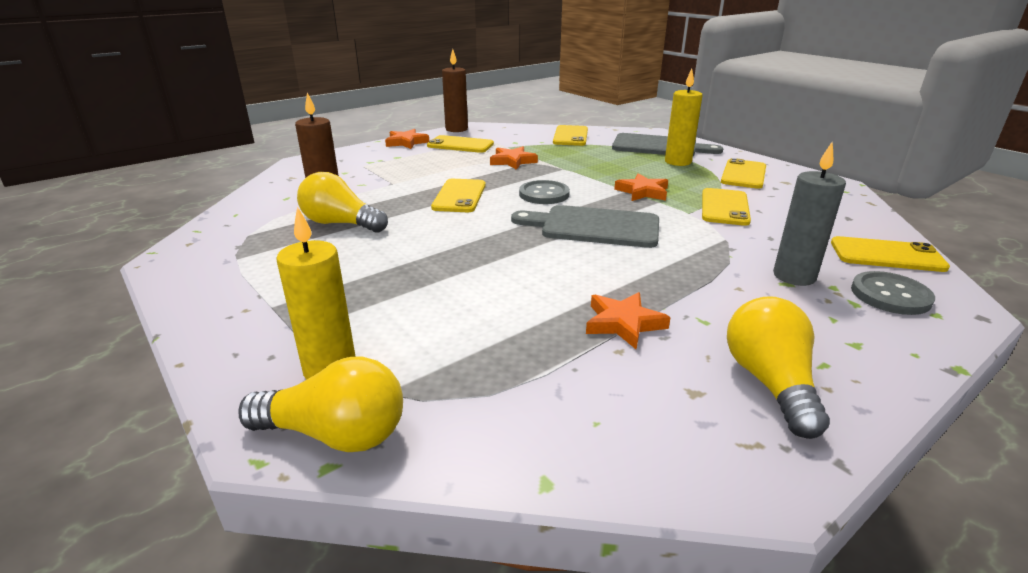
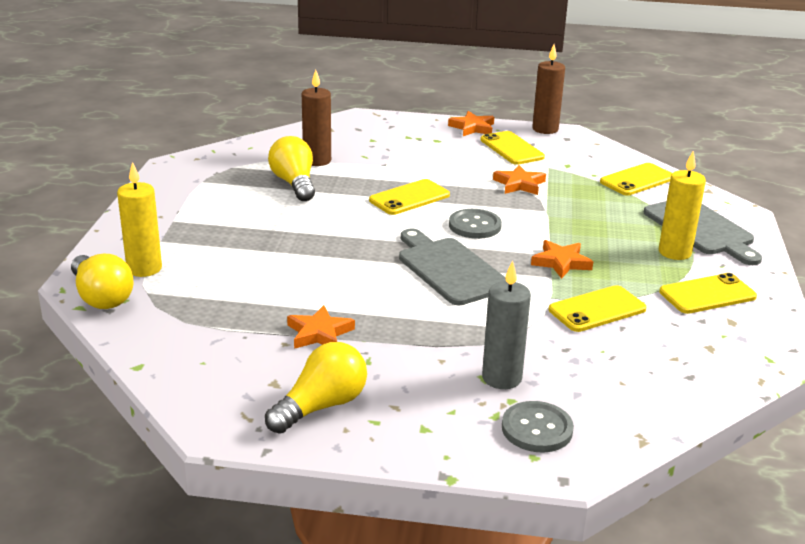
camera: 45 degrees right, 0 degrees up
yellow phone [831,236,950,272] -> none

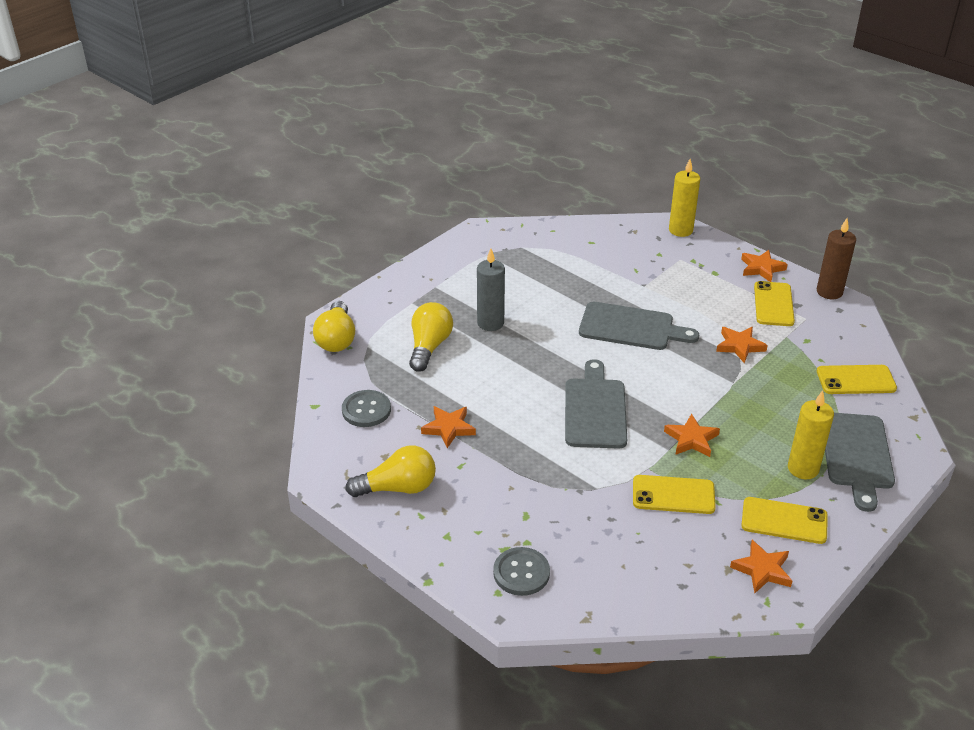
camera: 35 degrees right, 10 degrees up
yellow candle [117,162,162,277] -> yellow candle moved to [669,159,700,237]
yellow light bulb [268,136,315,201] -> yellow light bulb moved to [409,302,453,372]
brown candle [302,70,331,166] -> none
yellow phone [369,179,450,215] -> grey cutting board [579,302,699,350]
grey button [449,209,502,239] -> grey button moved to [342,390,391,427]
grey candle [482,261,531,389] -> grey candle moved to [477,248,505,331]
none -> orange star [730,540,792,593]

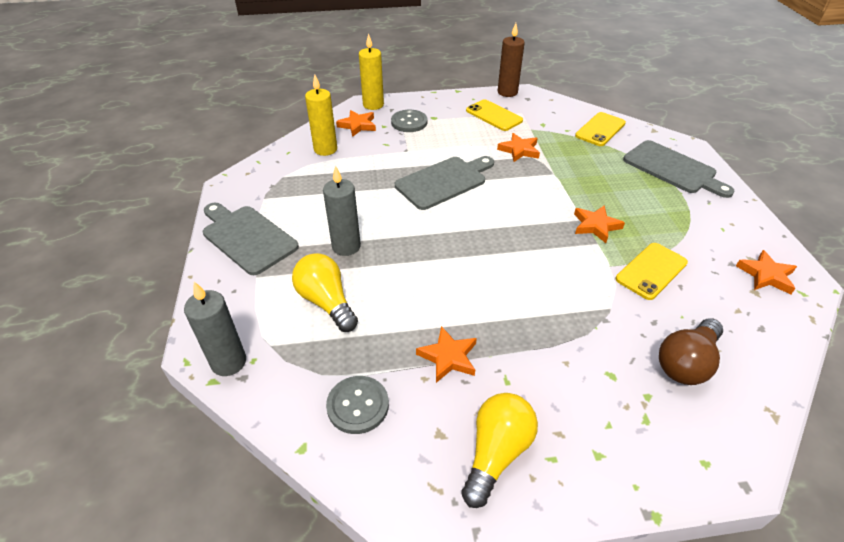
camera: 50 degrees left, 5 degrees up
yellow light bulb [313,301,355,352] -> grey candle [184,281,246,376]
grey button [493,547,550,596] -> grey button moved to [391,110,427,132]
grey cutting board [565,359,627,449] -> grey cutting board moved to [203,203,299,275]
orange star [741,250,788,282] -> orange star moved to [336,110,376,137]
yellow phone [741,497,828,544] -> none
yellow candle [788,390,834,479] -> yellow candle moved to [305,74,337,156]
none -> brown light bulb [659,318,723,385]

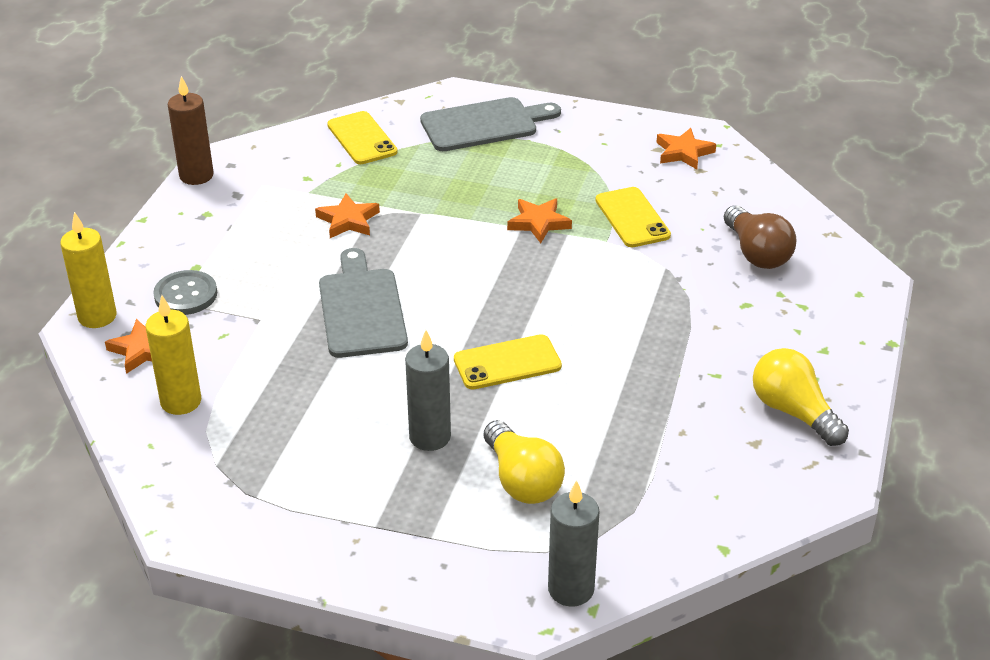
camera: 65 degrees left, 5 degrees down
grey cutting board [203,203,299,275] -> none
yellow light bulb [292,253,358,332] -> yellow light bulb turned 105 degrees counterclockwise [484,420,565,504]
grey button [326,376,389,434] -> none
orange star [416,326,477,383] -> none
yellow phone [466,99,523,131] -> yellow phone moved to [454,334,562,390]

